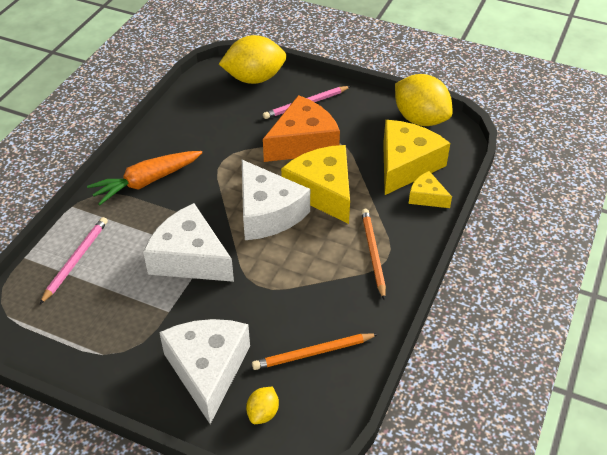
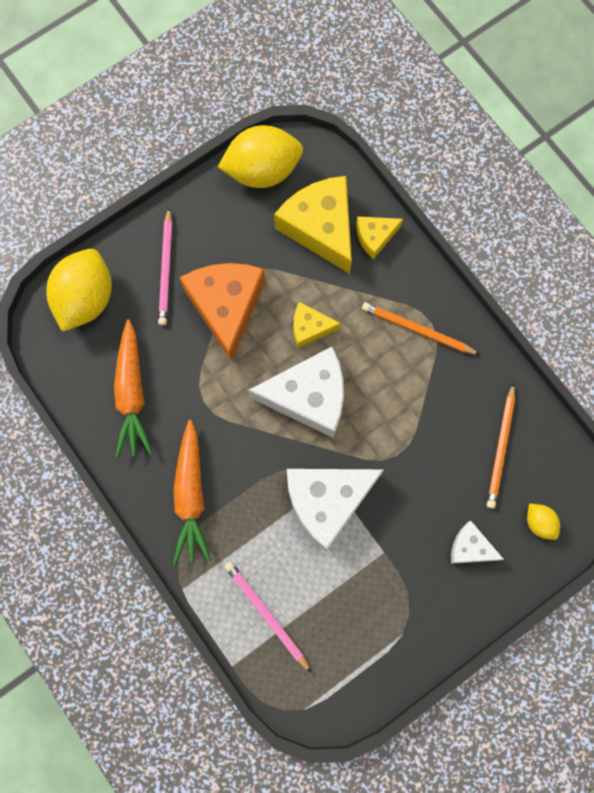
camera: 60 degrees left, 30 degrees up
white cheese [159,319,250,424] -> white cheese [451,521,504,564], size x0.51
yellow cheese [281,145,350,224] -> yellow cheese [294,302,341,348], size x0.51
none -> orange carrot [114,319,152,458]

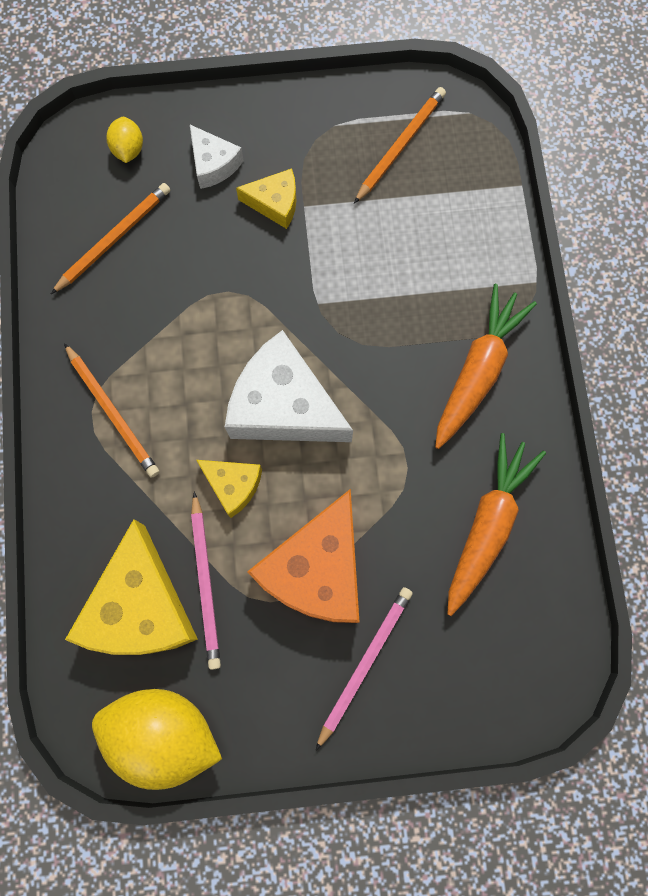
camera: 150 degrees left, 0 degrees up
yellow lemon [46,249,112,332] -> none
pink pencil [224,561,311,673] -> pink pencil moved to [191,492,221,670]
white cheese [287,469,384,551] -> none
yellow cheese [356,216,403,259] -> yellow cheese moved to [236,168,296,229]
none -> orange pencil [354,87,446,203]

